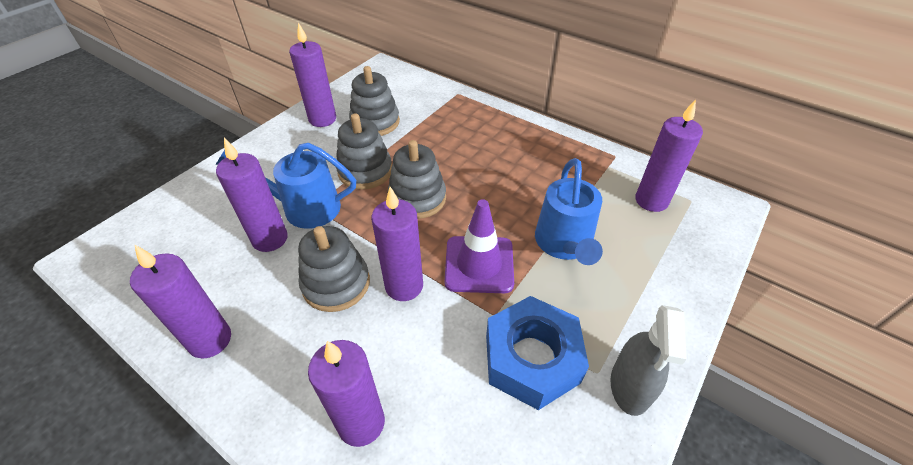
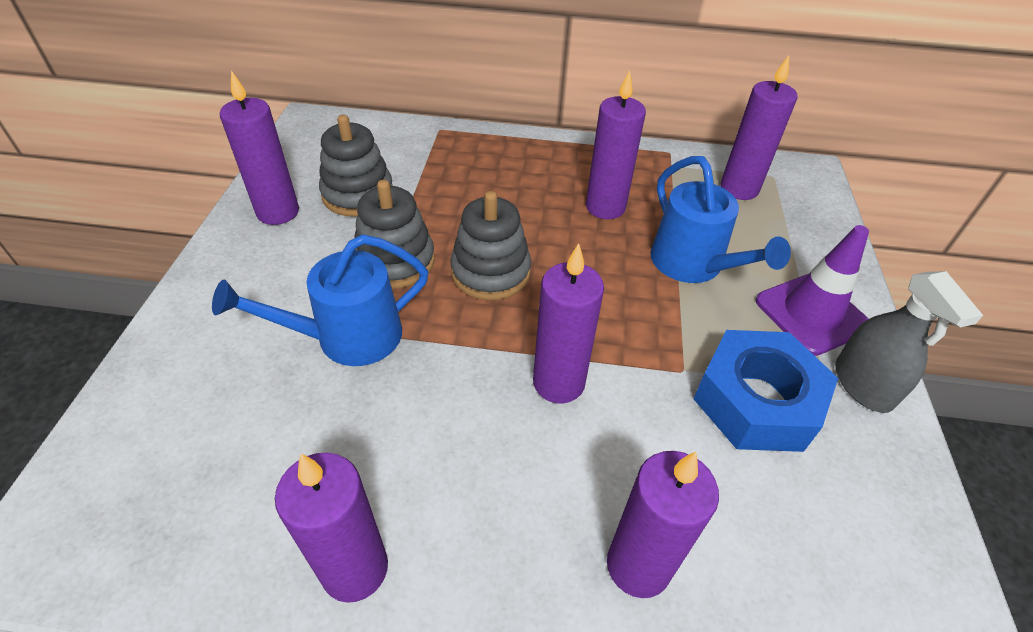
camera: 30 degrees left, 0 degrees up
purple candle [216,138,288,252] -> purple candle moved to [586,70,646,219]
grey stacking toy [298,226,370,312] -> none
purple traffic cone [445,199,514,293] -> purple traffic cone moved to [756,225,869,356]

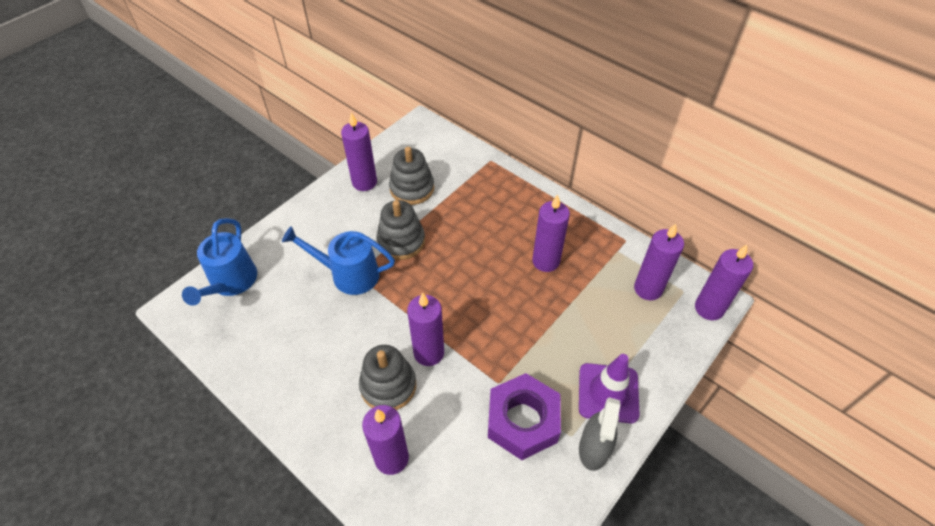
camera: 35 degrees right, 5 degrees up
purple candle [275,453,388,603] -> purple candle moved to [695,245,753,320]
grey stacking toy [450,191,531,300] -> grey stacking toy moved to [359,345,416,410]
blue watering can [651,156,791,283] -> blue watering can moved to [182,218,257,306]
blue nut [693,330,838,452] -> purple nut [488,373,561,460]

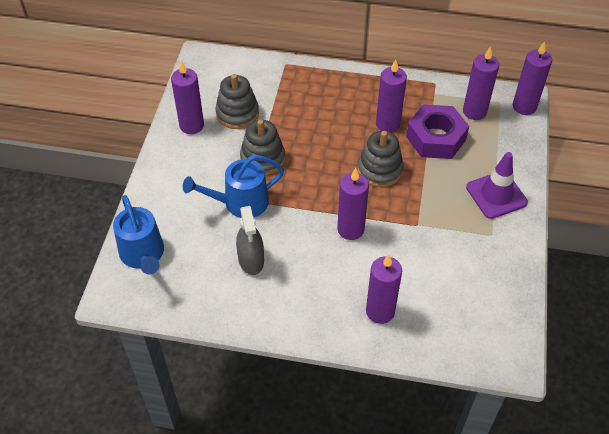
camera: 30 degrees left, 0 degrees up
grey stacking toy [359,345,416,410] -> grey stacking toy moved to [358,131,404,187]
purple nut [488,373,561,460] -> purple nut moved to [406,104,469,159]
grey spray bottle [579,397,620,471] -> grey spray bottle moved to [236,206,264,275]

